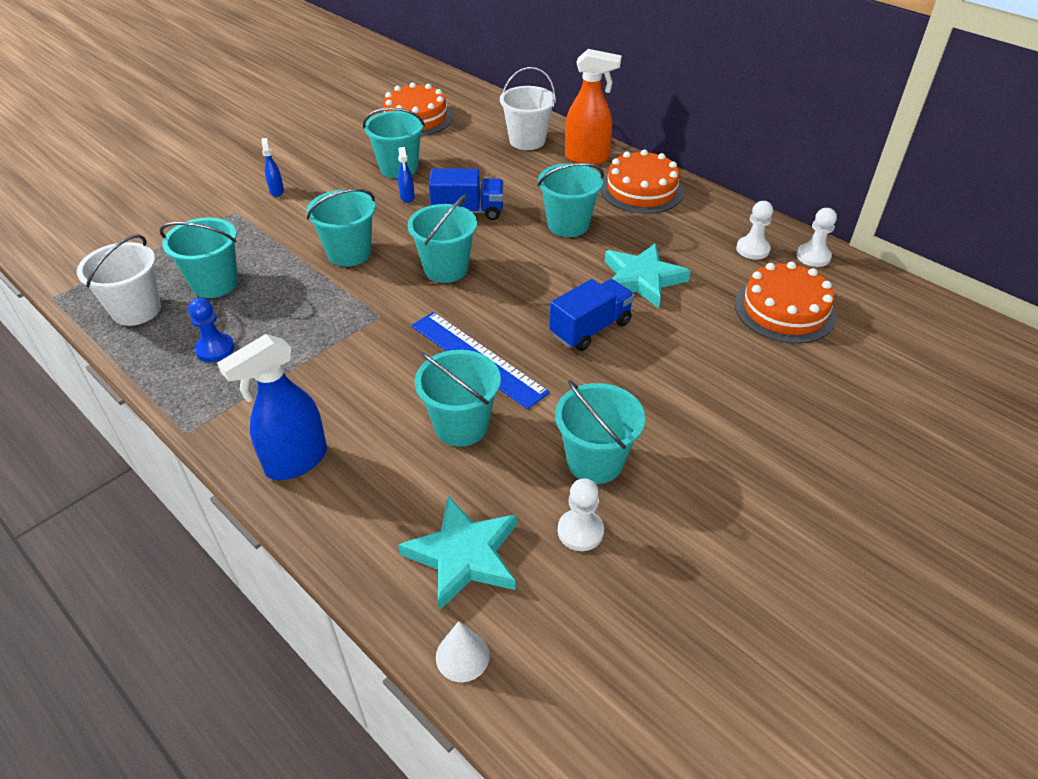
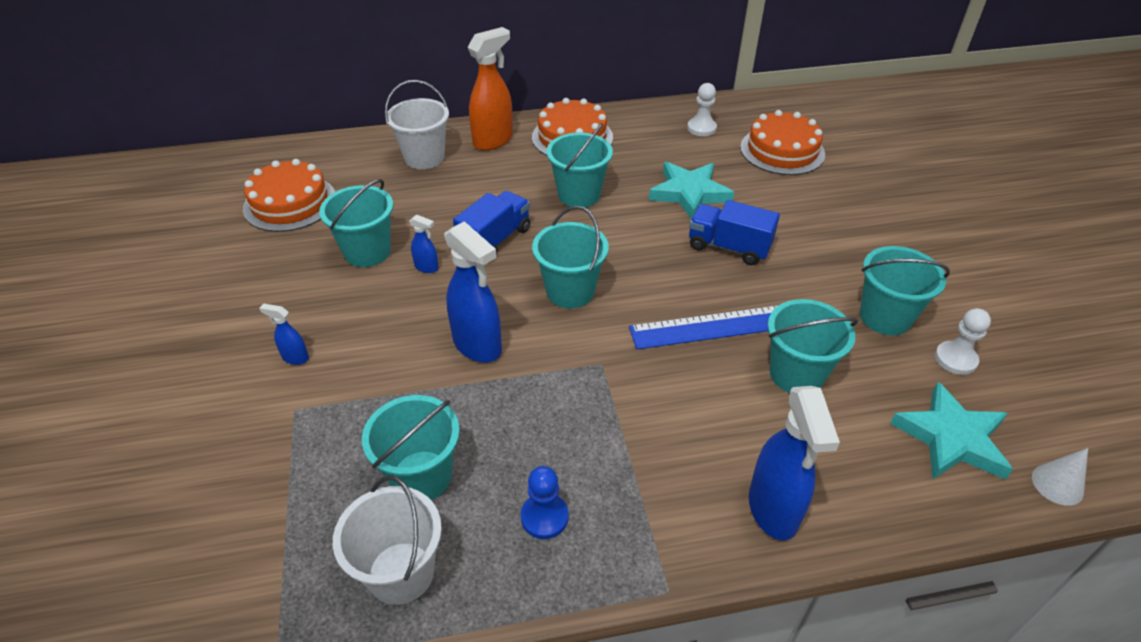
camera: 55 degrees left, 0 degrees up
turquoise bucket [307,189,375,267] -> blue spray bottle [444,221,502,363]
blue truck [549,279,635,351] -> blue truck turned 60 degrees counterclockwise [689,200,780,265]
white pawn [797,208,837,267] -> none

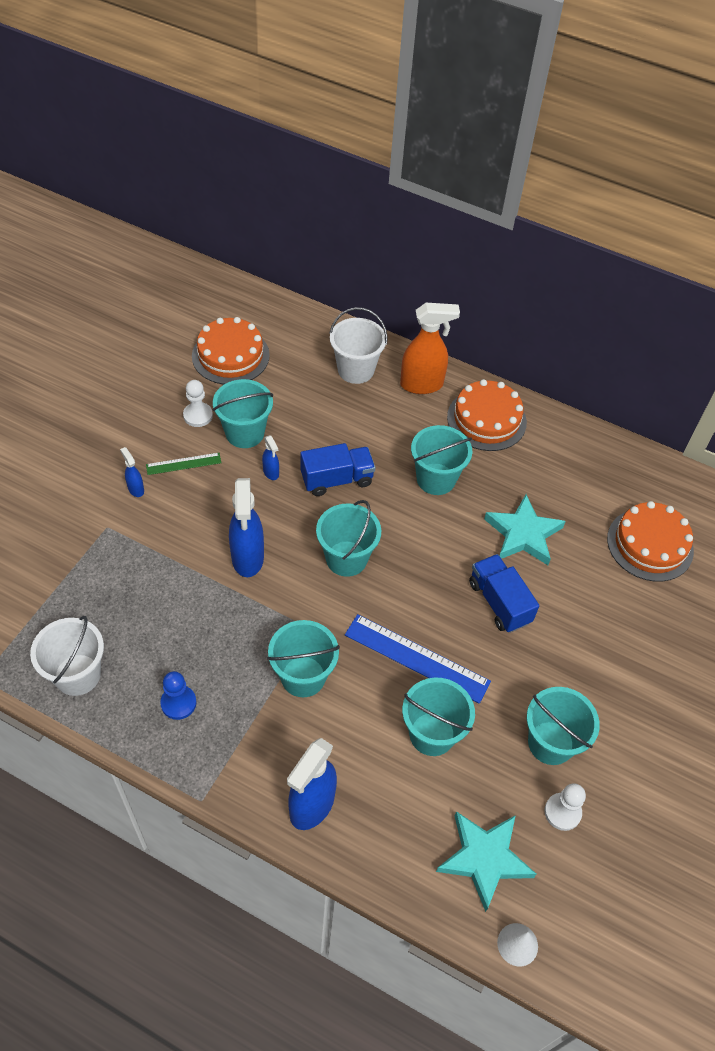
camera: 35 degrees right, 10 degrees up
turquoise bucket [362,395,460,500] -> turquoise bucket moved to [267,620,340,697]
white pawn [687,83,717,136] -> white pawn moved to [183,380,213,427]
none -> green ruler [146,453,221,475]

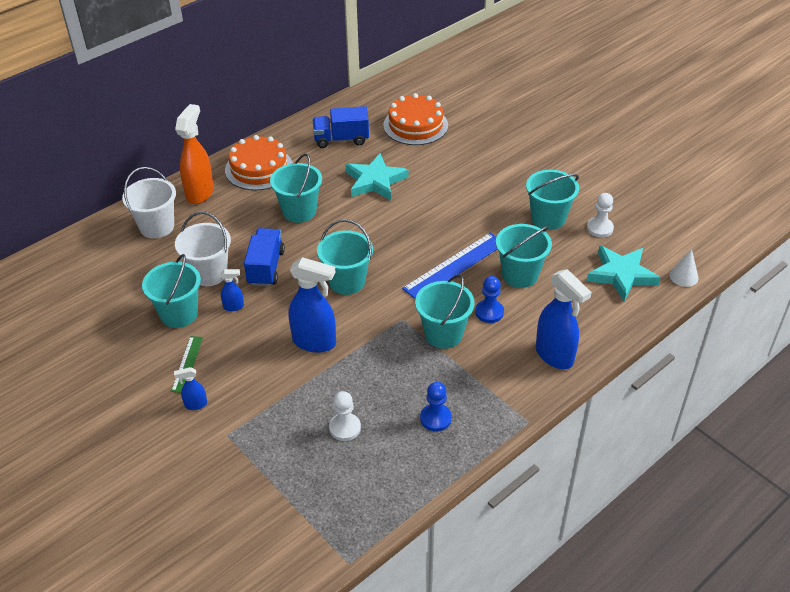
camera: 65 degrees left, 10 degrees down
white bucket [30,616,104,696] -> white bucket moved to [175,212,231,286]
white pawn [183,380,213,427] -> white pawn moved to [329,391,361,441]
orange cake [192,317,270,384] -> none
blue truck [469,554,539,633] -> blue truck moved to [312,106,369,148]
none -> blue pawn [475,276,504,323]

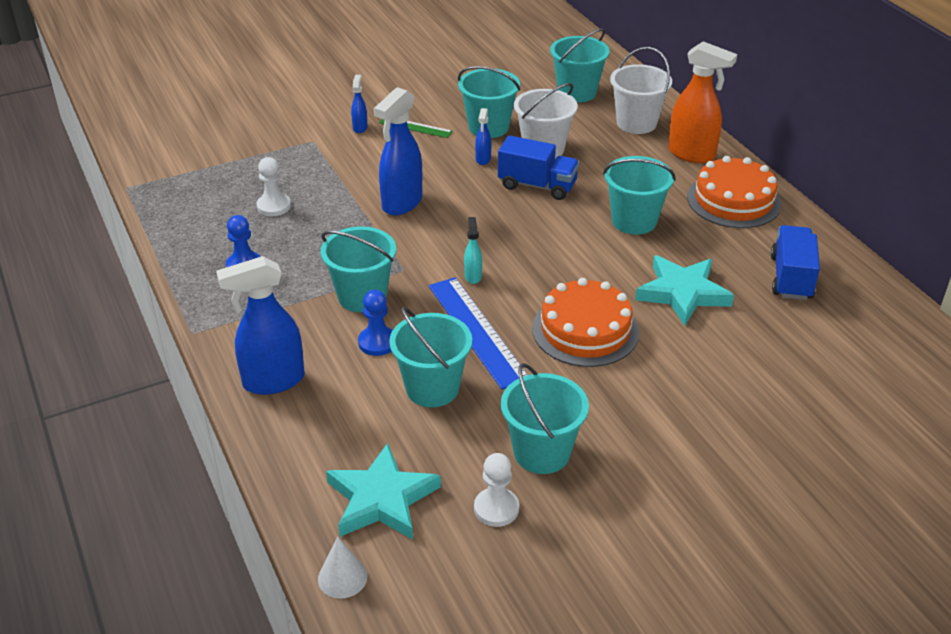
camera: 105 degrees right, 5 degrees down
turquoise bucket [317,219,373,295] -> turquoise bucket moved to [550,28,610,103]
orange cake [383,93,448,145] -> orange cake moved to [532,278,639,367]
none -> turquoise spray bottle [464,217,482,284]

